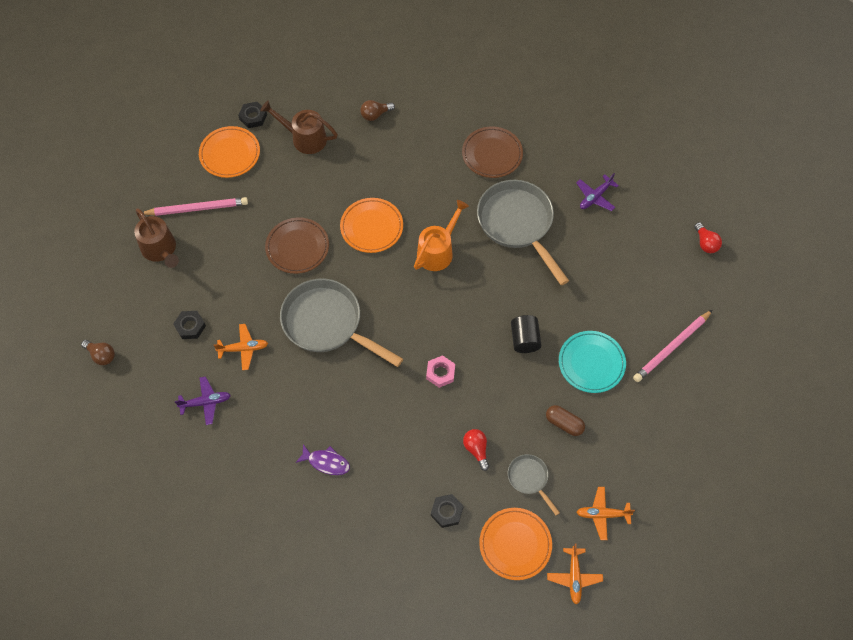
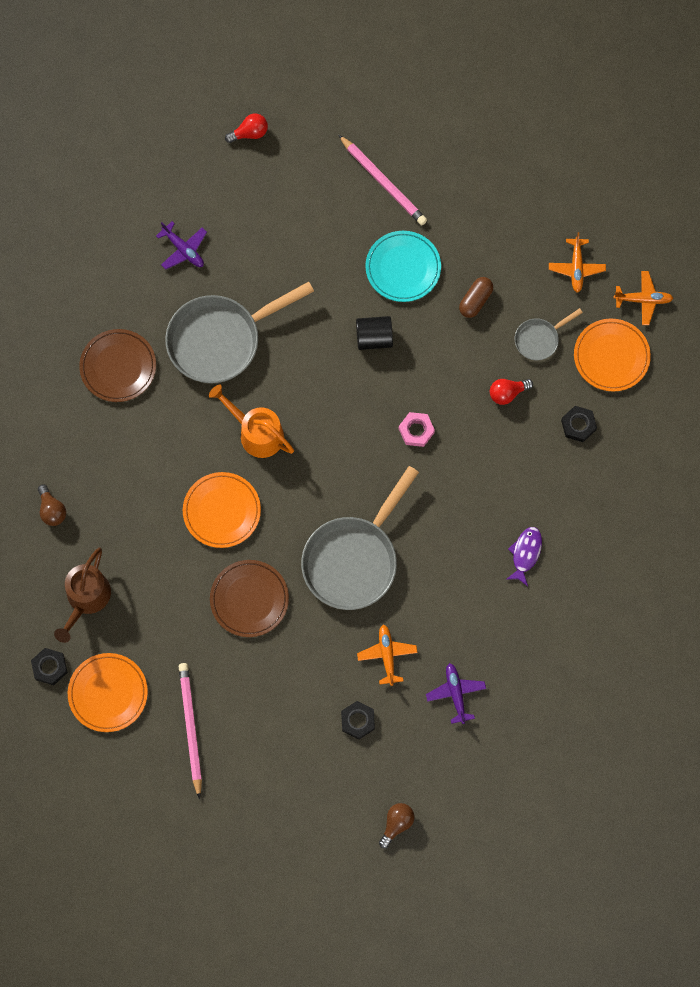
camera: 90 degrees left, 10 degrees up
brown watering can [134,209,179,268] -> none

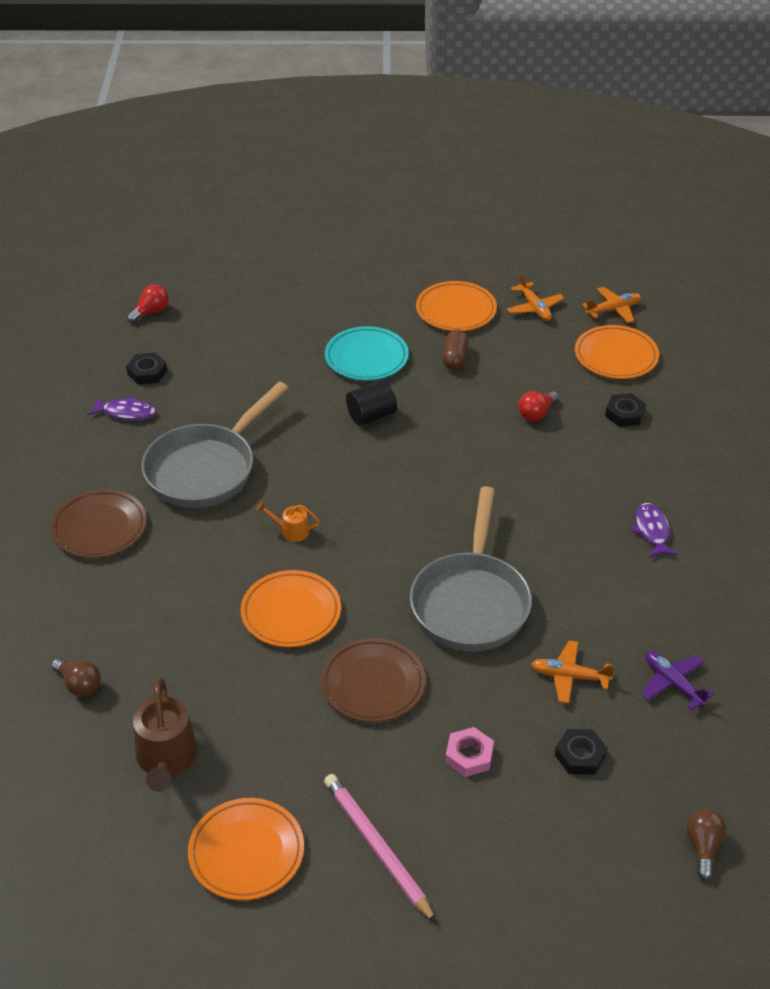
camera: 25 degrees left, 30 degrees down
black nut [31,648,68,685] -> black nut moved to [126,352,167,385]
purple plane [156,221,207,269] -> purple fish [87,396,156,421]
orange watering can [209,385,294,458] -> orange watering can [256,501,320,542], size x0.52
pink pencil [339,135,427,225] -> none
orange plane [357,625,418,686] -> orange plane turned 45 degrees counterclockwise [531,641,615,704]
pink nut [399,412,435,447] -> pink nut moved to [445,727,494,777]
grey pan [515,308,583,360] -> none
none -> orange plate [416,281,497,331]

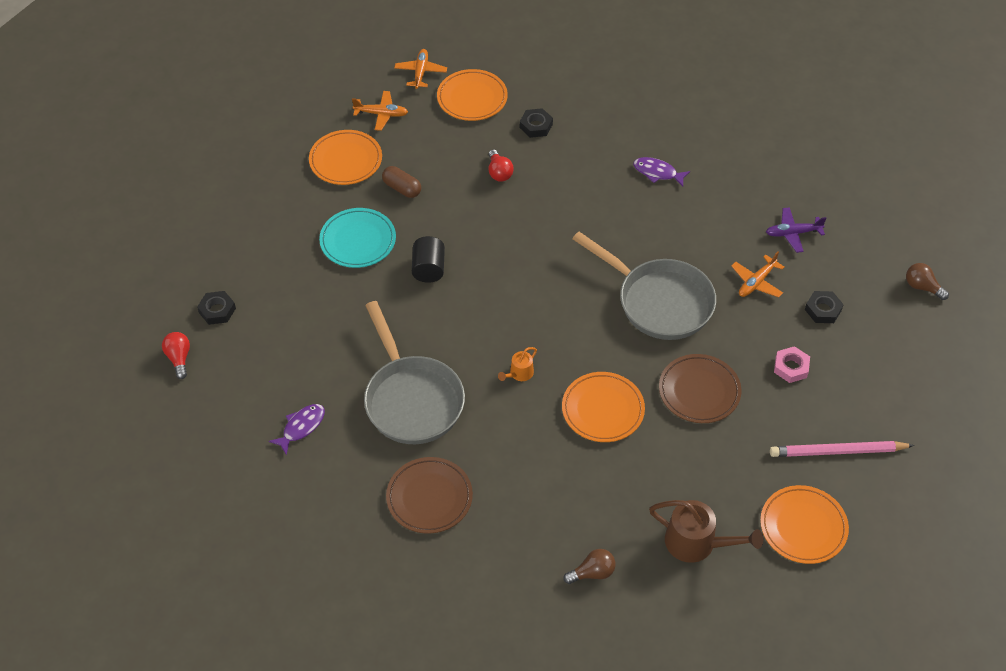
camera: 60 degrees left, 10 degrees up
black nut [126,352,167,385] -> black nut moved to [197,291,236,325]

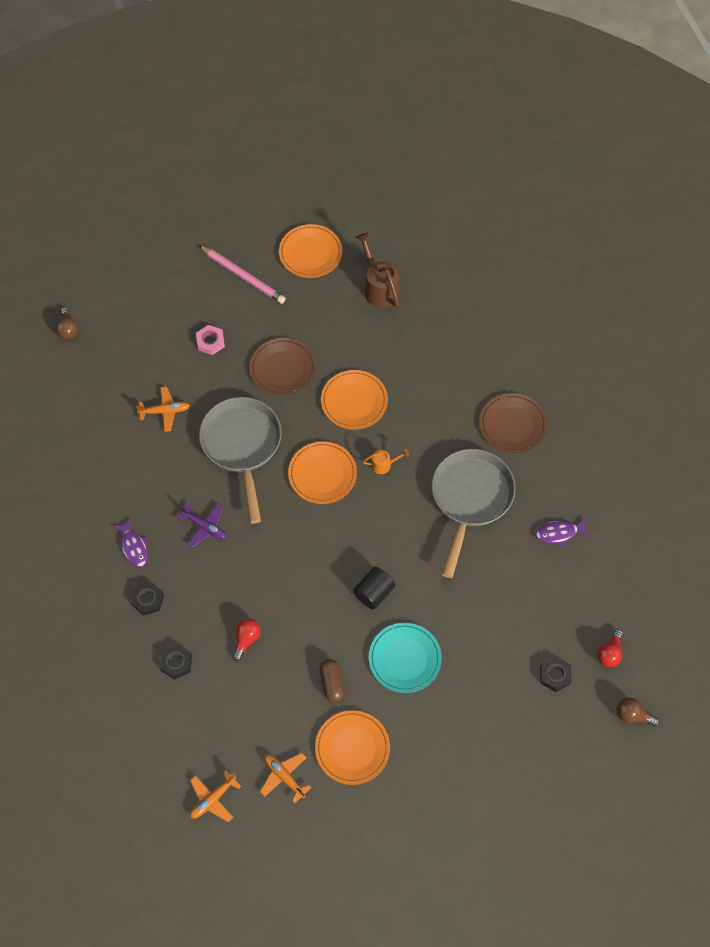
camera: 140 degrees left, 10 degrees up
orange plate [437,69,508,121] -> orange plate moved to [288,441,357,504]
brown light bulb [563,549,615,584] -> brown light bulb moved to [617,697,660,727]
purple plane [766,207,827,253] -> purple plane moved to [177,503,226,548]
black nut [805,291,844,323] -> black nut moved to [130,582,164,616]

